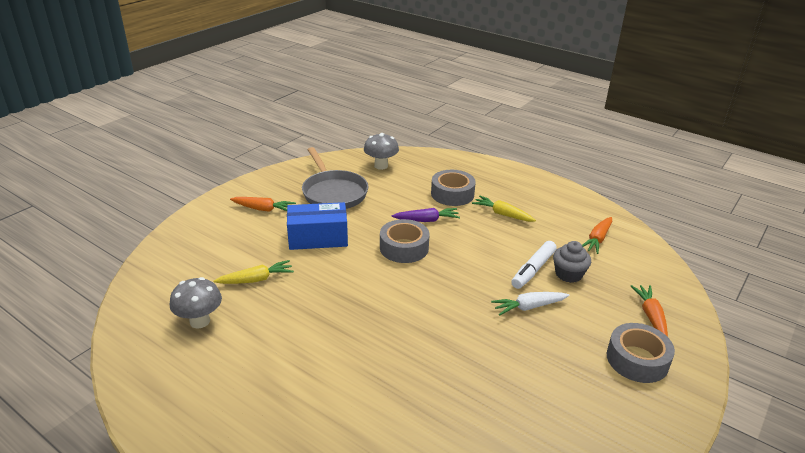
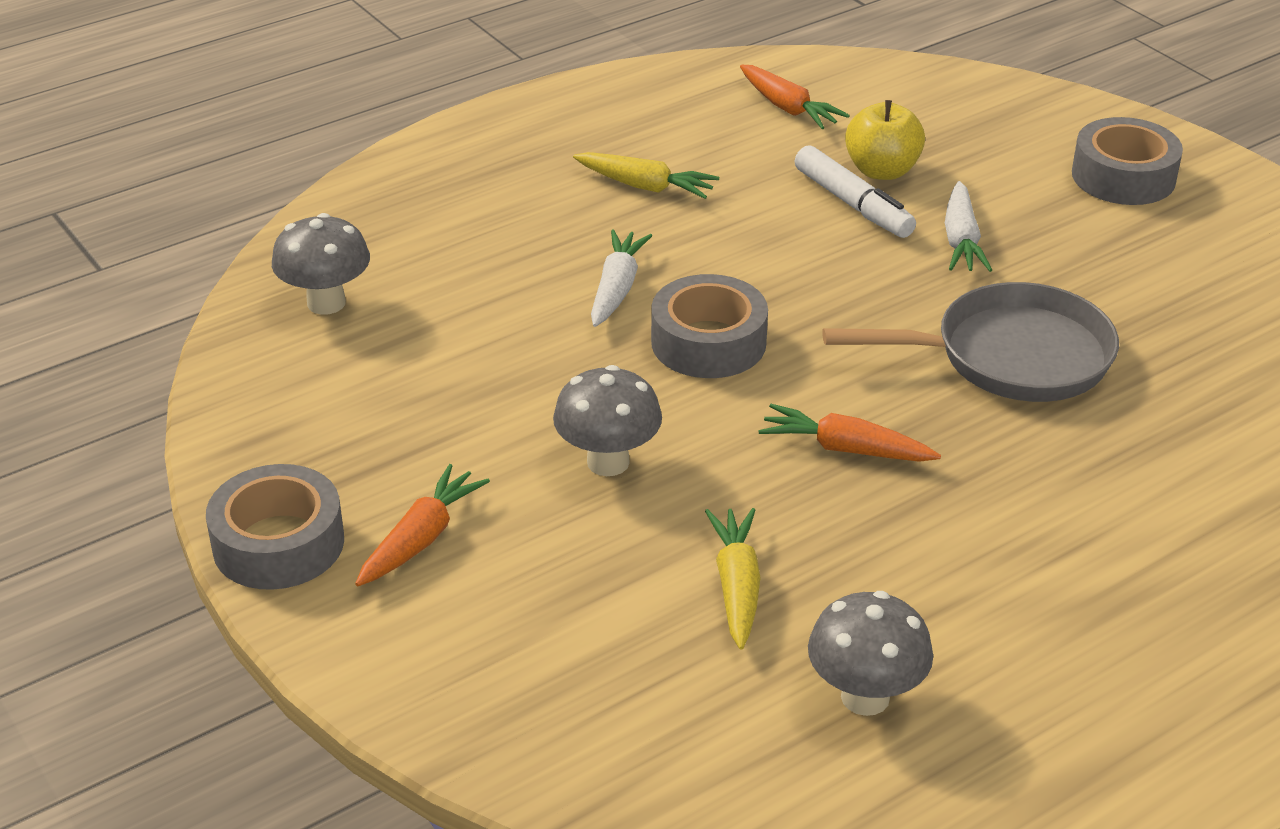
camera: 70 degrees left, 5 degrees up
blue box [287,202,348,250] -> grey mushroom [553,365,662,476]
grey pan [302,147,368,209] -> grey pan moved to [822,282,1119,402]
purple carrot [392,208,460,222] -> white carrot [591,230,652,327]
grey tape [431,170,476,206] -> grey tape moved to [206,464,344,590]
yellow carrot [472,196,536,222] -> yellow carrot turned 120 degrees counterclockwise [573,152,719,199]
grey cupcake [553,241,591,283] -> yellow apple [845,100,925,180]
orange carrot [631,285,668,337] -> orange carrot moved to [758,404,941,462]

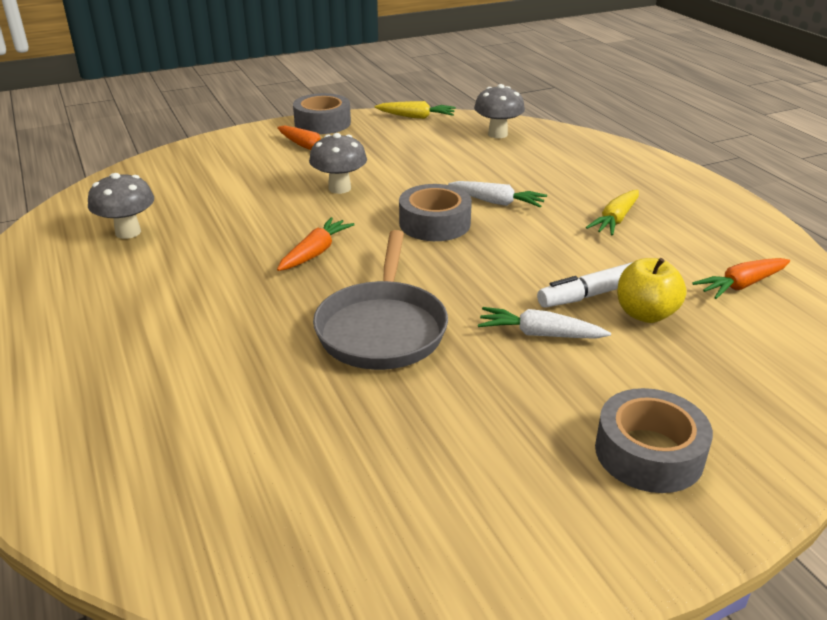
camera: 100 degrees right, 5 degrees down
yellow carrot [705,508,760,650] -> yellow carrot moved to [375,101,456,119]

